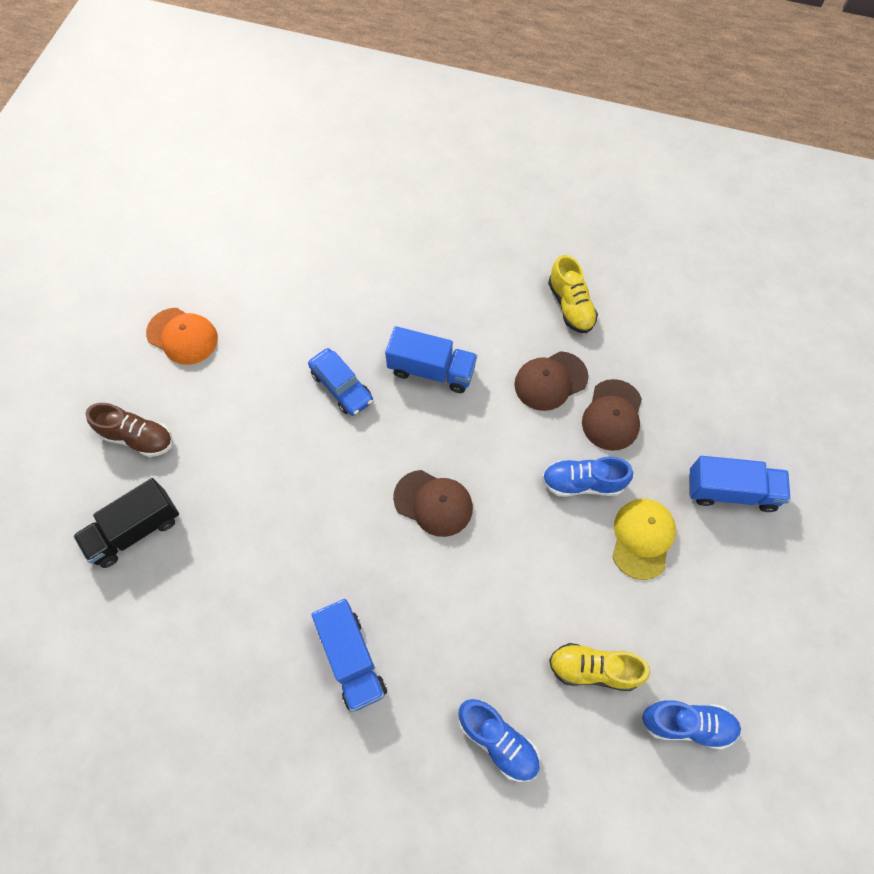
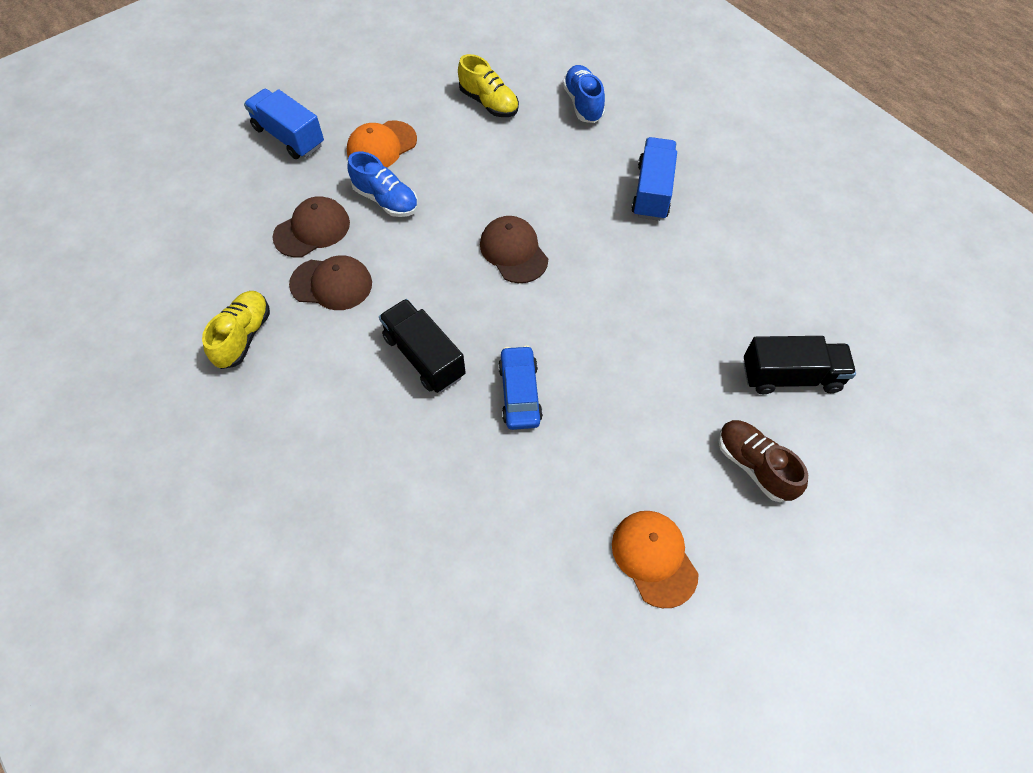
camera: 145 degrees left, 5 degrees down
blue truck [385,326,477,393] -> black truck [379,299,466,393]
yellow cap [612,499,676,580] -> orange cap [347,121,417,168]
blue shoe [642,700,741,749] -> none

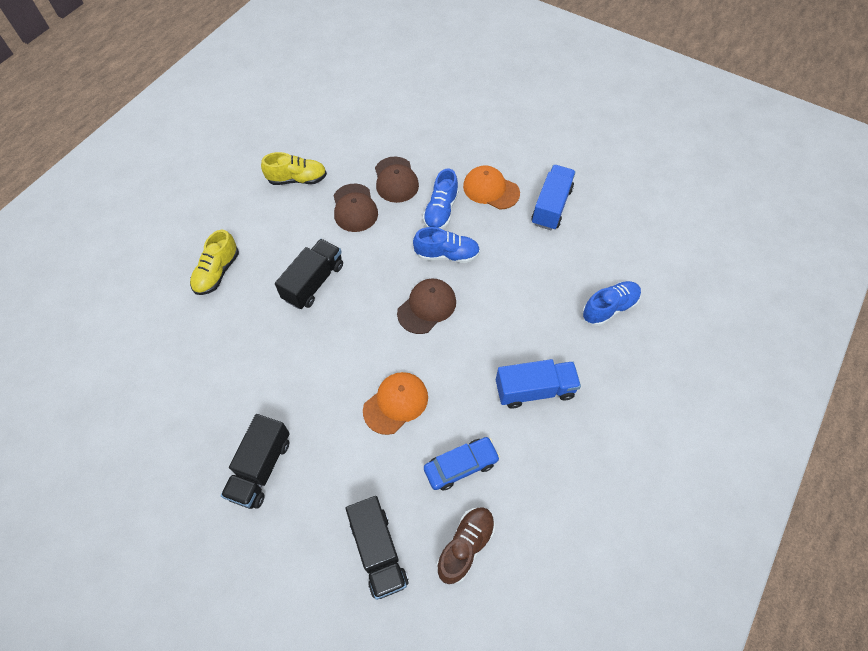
camera: 70 degrees right, 0 degrees up
blue truck [244,89,324,159] -> blue truck moved to [532,165,576,230]
brown cap [273,196,350,258] -> brown cap turned 45 degrees clockwise [375,156,419,203]
yellow shoe [458,54,519,117] -> yellow shoe moved to [190,229,239,295]
blue car [498,345,543,430] -> blue car moved to [424,437,500,491]
orange cap [612,511,699,608] -> orange cap moved to [363,372,428,435]
brown shoe [719,420,808,502] -> brown shoe moved to [437,507,495,584]
none -> black truck [221,414,290,509]
none -> blue shoe [413,227,480,263]

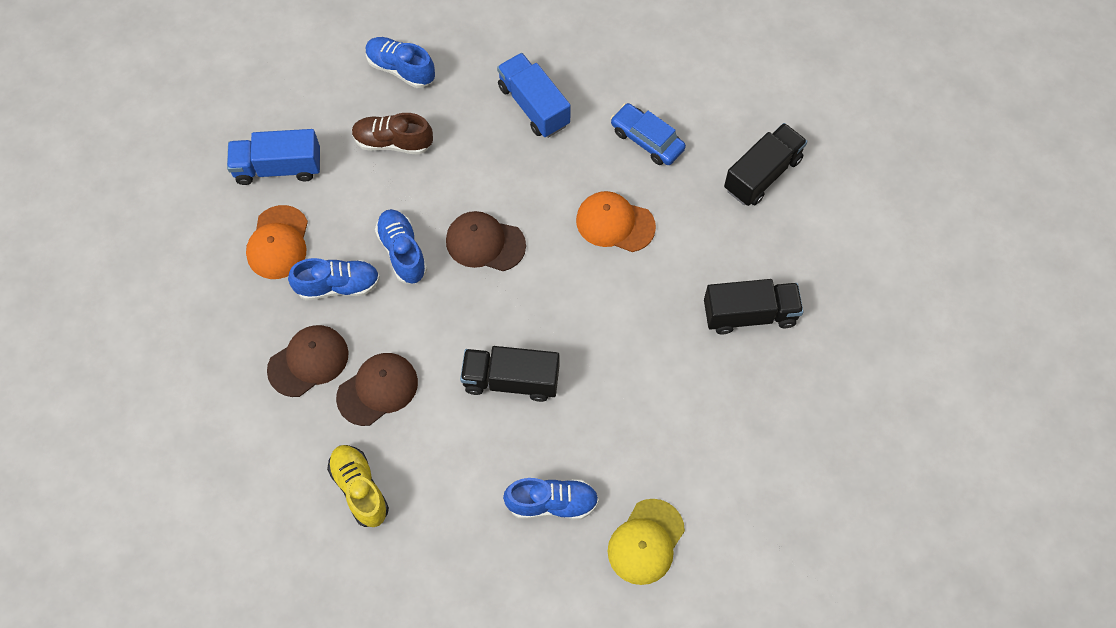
camera: 115 degrees left, 5 degrees up
yellow shoe [190,229,239,295] -> blue shoe [503,478,599,520]
brown shoe [437,507,495,584] -> brown shoe moved to [352,113,433,155]
none -> yellow cap [608,499,685,585]

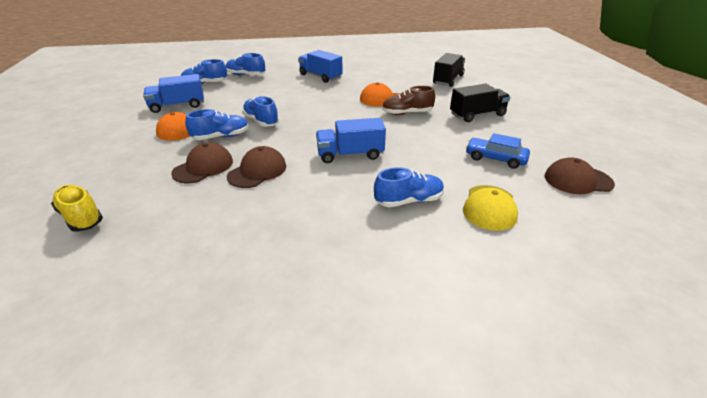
camera: 15 degrees left, 30 degrees down
yellow shoe [327,445,389,527] -> yellow shoe moved to [51,185,103,232]
brown shoe [352,113,433,155] -> brown shoe moved to [382,86,435,115]
brown cap [446,211,526,271] -> brown cap moved to [544,157,615,194]
black truck [460,346,559,402] -> blue truck [316,118,386,163]
blue car [611,103,686,165] -> blue car moved to [466,133,530,169]
none -> blue shoe [181,59,227,84]

